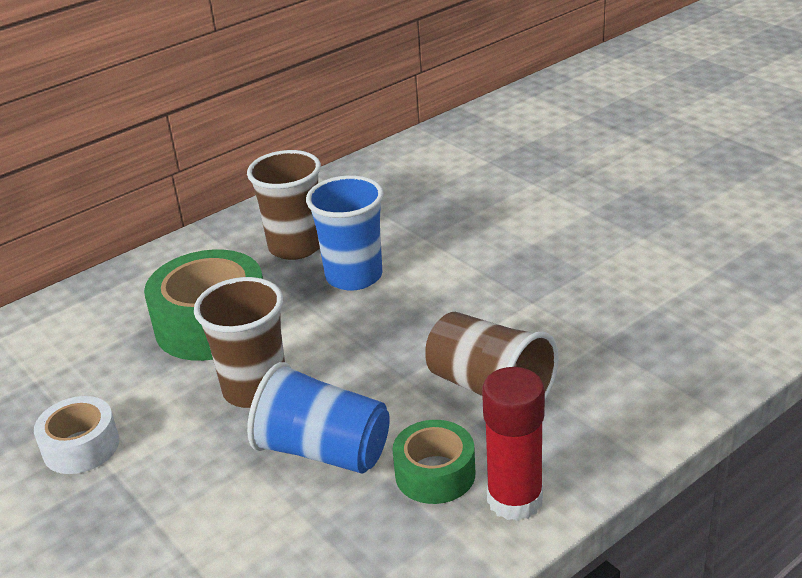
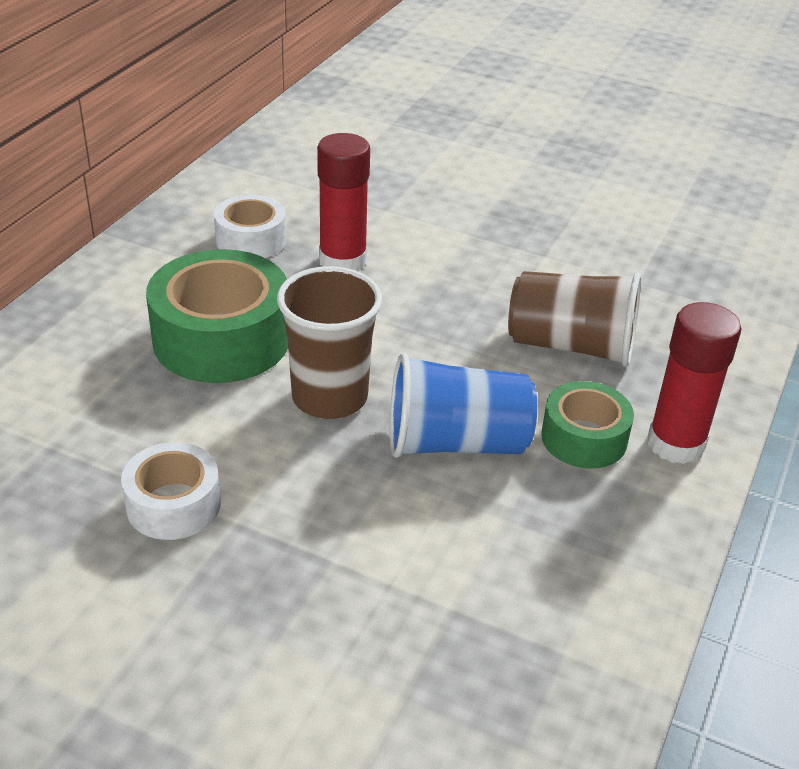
camera: 30 degrees left, 5 degrees up
brown cup [247,150,321,260] -> white tape [214,194,286,258]
blue cup [306,175,384,291] -> red glue stick [317,133,370,272]

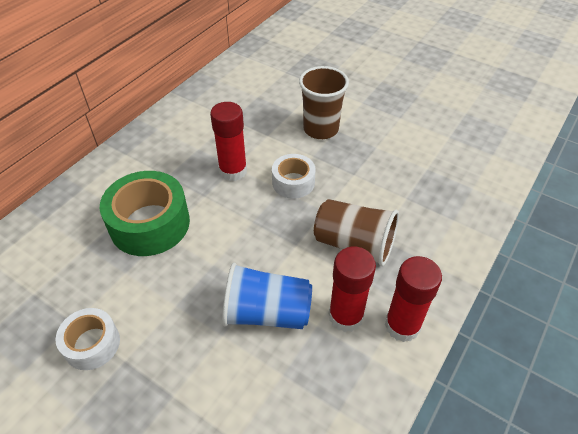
camera: 10 degrees right, 10 degrees up
white tape [214,194,286,258] -> white tape moved to [272,154,316,199]
brown cup [277,266,382,419] -> brown cup moved to [299,66,349,139]
green tape [541,381,634,469] -> red glue stick [329,247,376,332]

